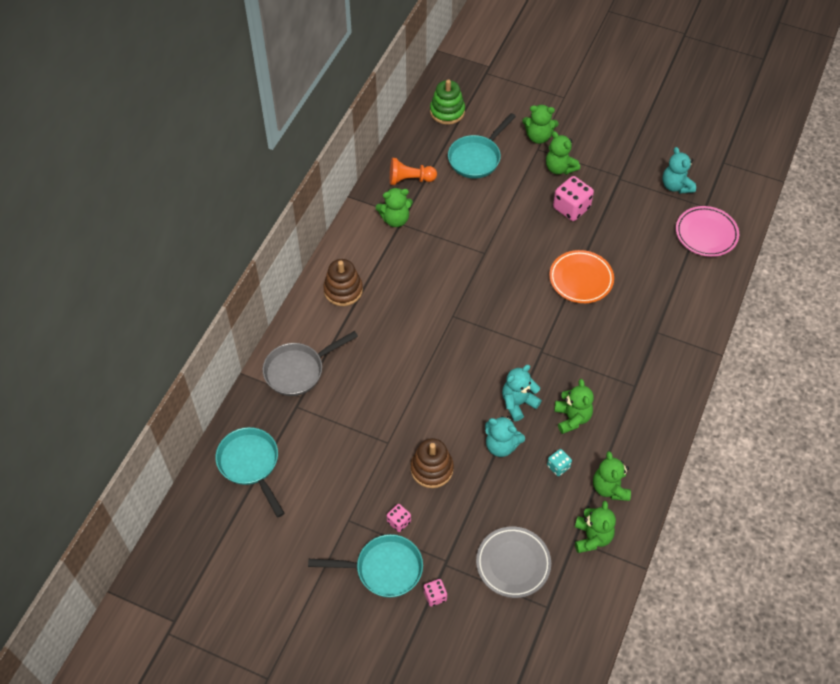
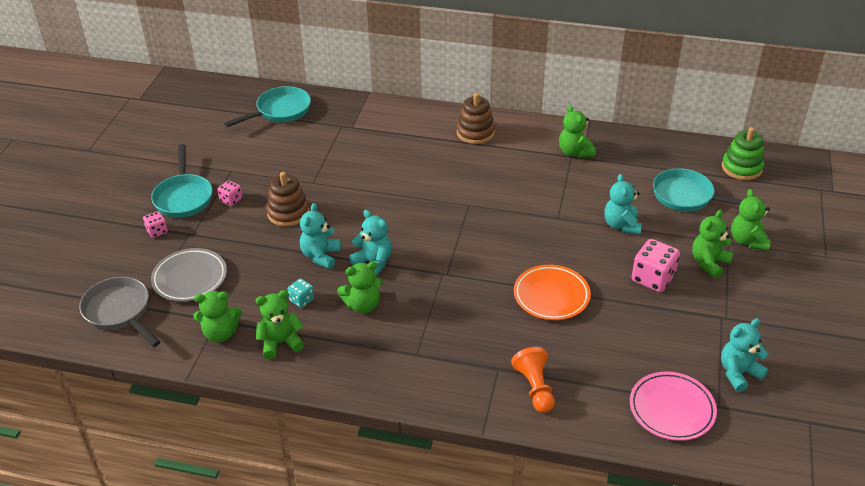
camera: 80 degrees right, 15 degrees down
grey pan [262,331,358,396] -> grey pan moved to [79,277,161,347]
orange pawn [390,158,437,185] -> orange pawn moved to [511,347,555,413]
none -> turquoise teddy bear [604,174,642,235]

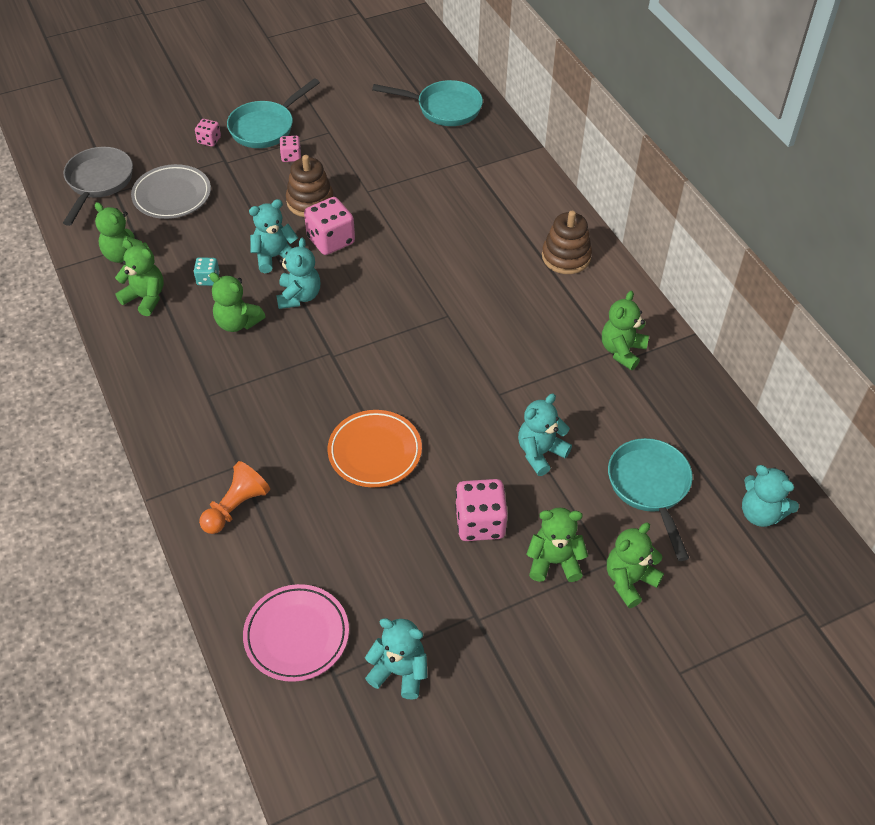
camera: 50 degrees right, 10 degrees up
green stacking toy [722,127,764,180] -> turquoise teddy bear [742,465,799,527]
none -> pink dice [304,197,355,255]

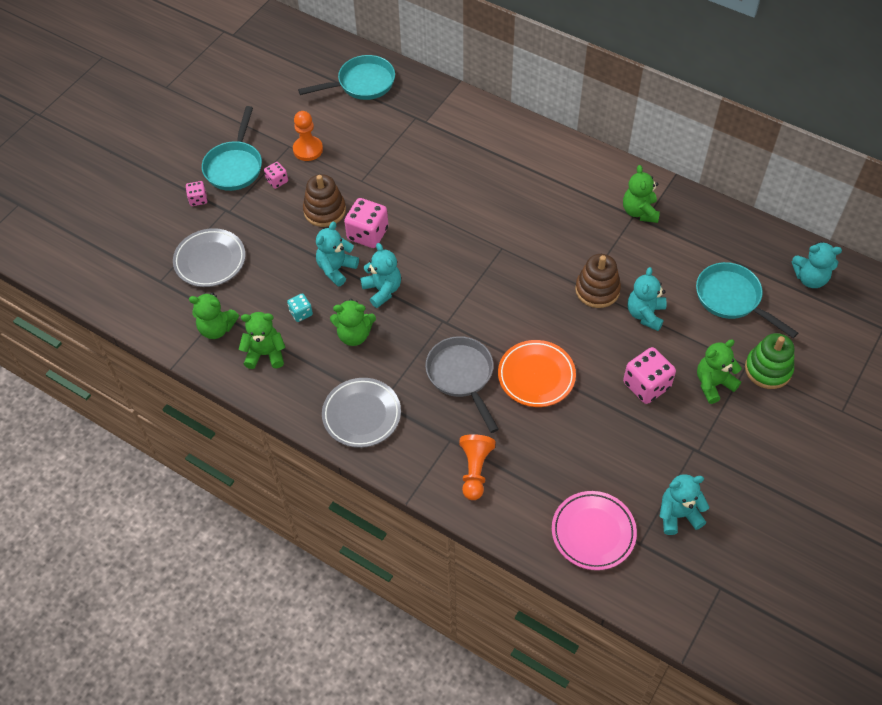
camera: 30 degrees left, 5 degrees up
grey pan [63,147,133,226] -> grey pan moved to [425,336,499,433]
brown stacking toy [542,211,592,274] -> brown stacking toy moved to [575,254,621,308]
green teddy bear [607,523,664,608] -> green stacking toy [745,333,794,389]
none -> orange pawn [293,111,323,161]
none -> grey plate [322,378,401,448]

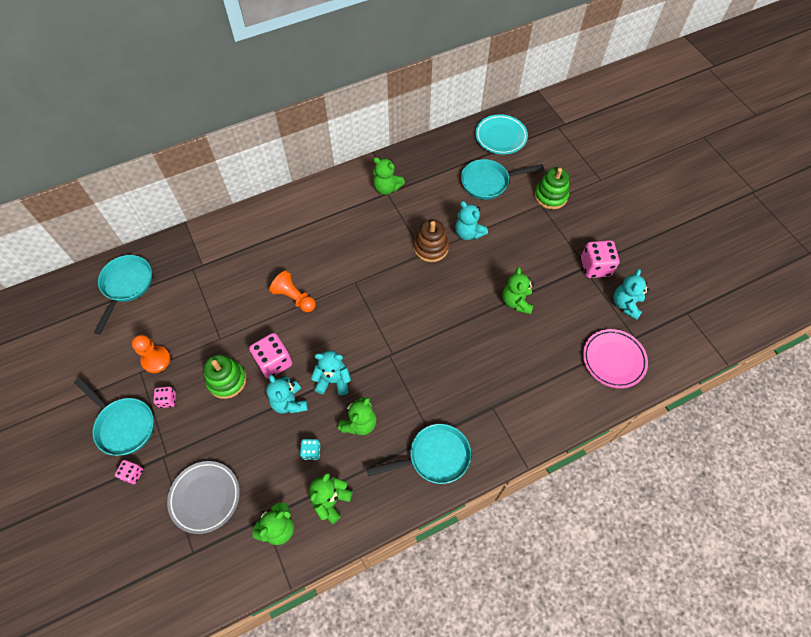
camera: 60 degrees left, 5 degrees up
brown stacking toy [303,174,346,227] -> green stacking toy [204,355,247,399]
grey plate [322,378,401,448] -> turquoise pan [367,424,471,484]
grey pan [425,336,499,433] -> none
orange pawn [459,434,496,500] -> orange pawn moved to [269,271,316,312]
orange plate [498,340,576,407] -> none
pink dice [623,347,676,404] -> pink dice moved to [581,240,620,278]
green teddy bear [697,339,742,404] -> green teddy bear moved to [502,267,534,314]
turquoise teddy bear [792,242,842,288] -> turquoise plate [475,114,528,154]

